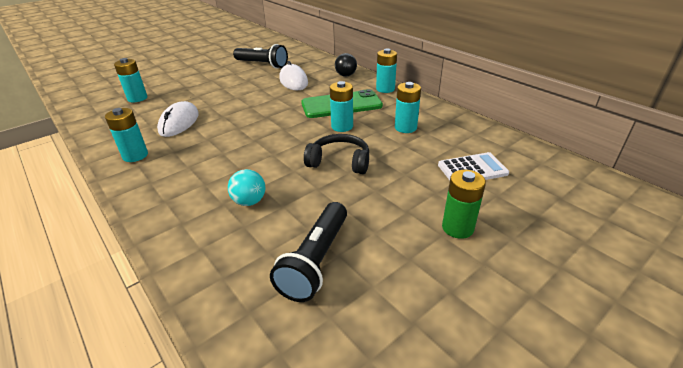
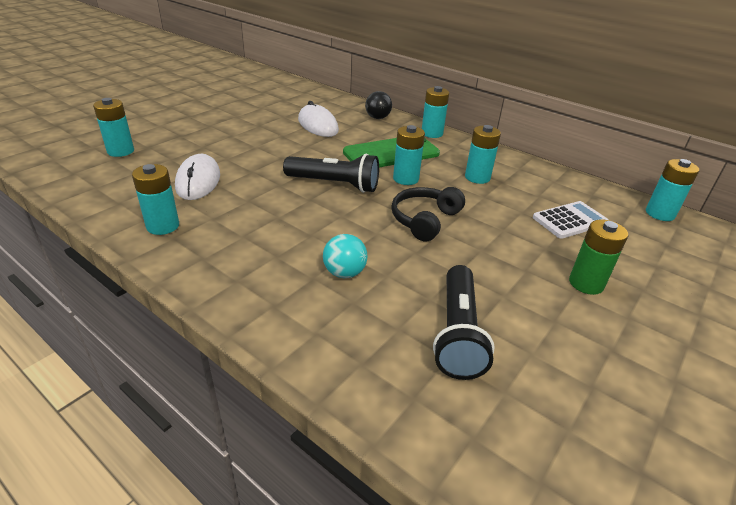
camera: 15 degrees left, 0 degrees up
black flashlight [233,44,288,69] -> black flashlight moved to [283,153,379,193]
black headphones [304,134,369,174] -> black headphones turned 60 degrees counterclockwise [391,187,465,241]
none -> turquoise battery [646,159,699,221]

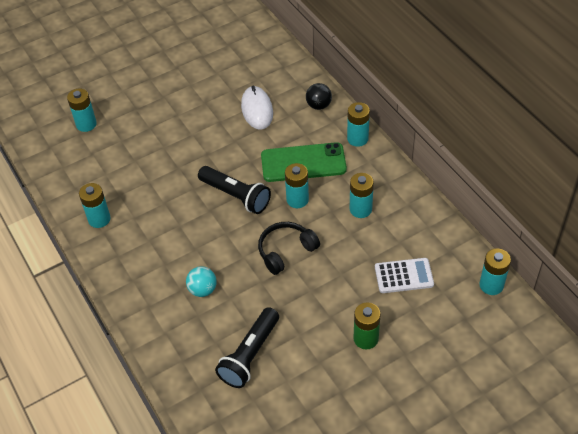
camera: 25 degrees right, 15 degrees up
white mouse [175,154,220,200] -> none

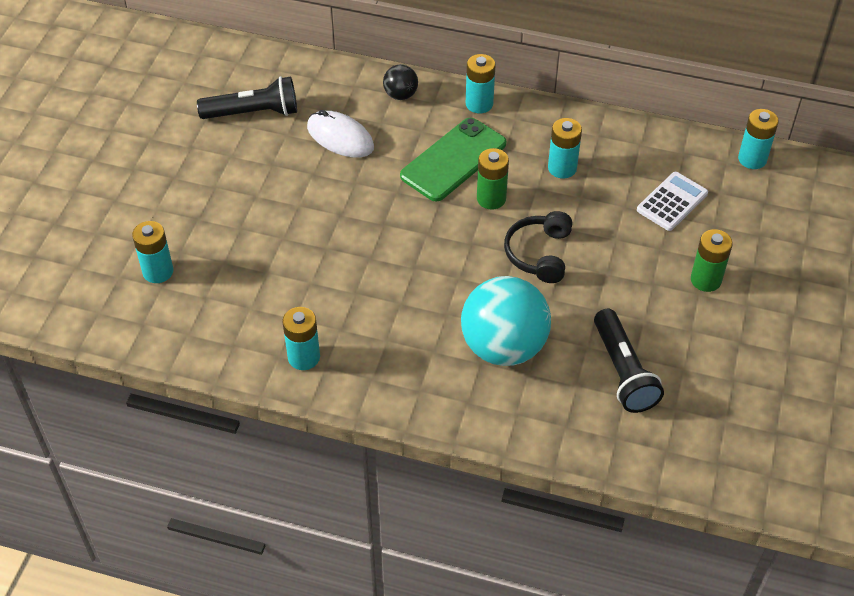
camera: 45 degrees left, 0 degrees up
turquoise ball [186,266,217,297] -> turquoise ball [461,276,551,366], size x2.15
black flashlight [198,166,271,214] -> black flashlight moved to [197,76,297,119]
turquoise battery [285,163,309,208] -> green battery [477,148,509,210]

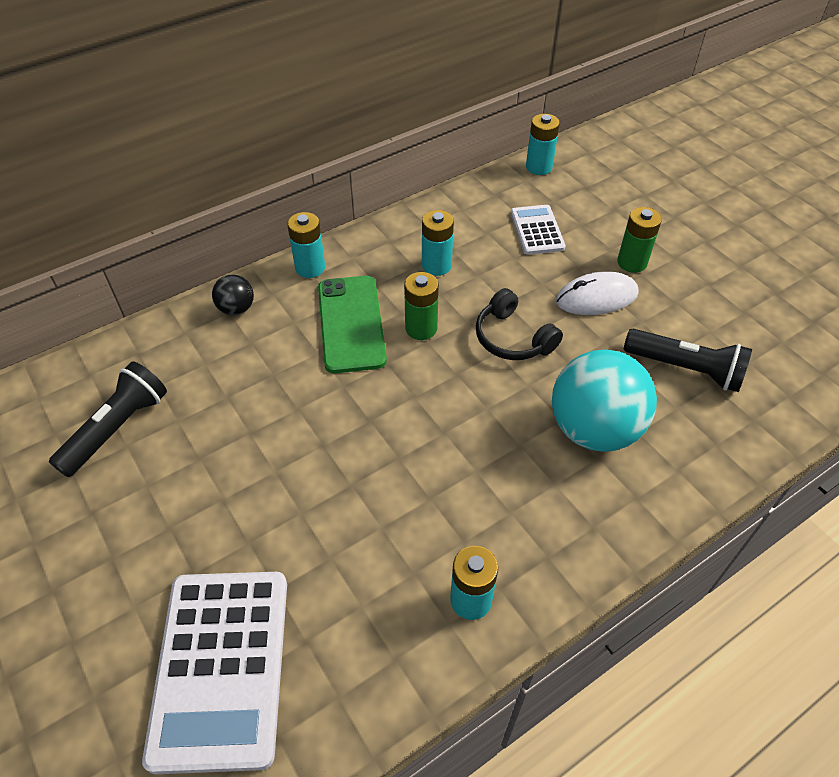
camera: 50 degrees left, 0 degrees up
turquoise battery [132,221,173,283] -> white calculator [142,572,287,774]
white mouse [307,110,374,158] -> white mouse moved to [556,271,638,315]

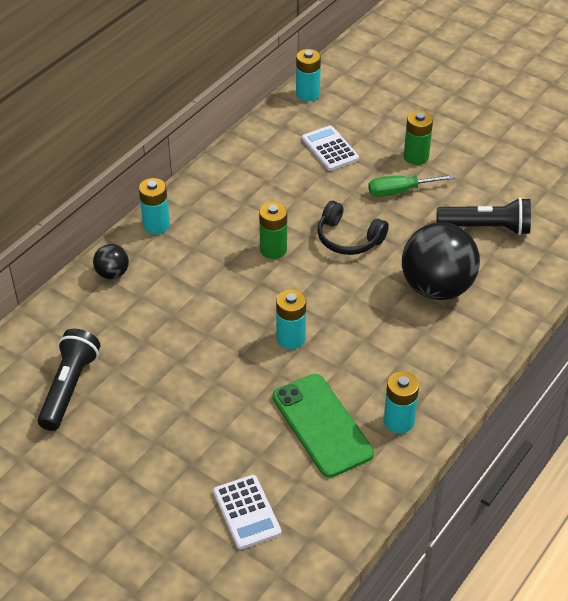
camera: 20 degrees left, 5 degrees down
white calculator [142,572,287,774] -> white calculator [213,475,281,549], size x0.53
green phone [318,276,387,373] -> green phone moved to [272,374,374,478]
turquoise battery [422,210,454,276] -> turquoise battery moved to [276,289,306,349]
turquoise ball [552,349,657,452] -> black ball [402,222,480,300]
white mouse [556,271,638,315] -> green screwdriver [368,174,455,197]

